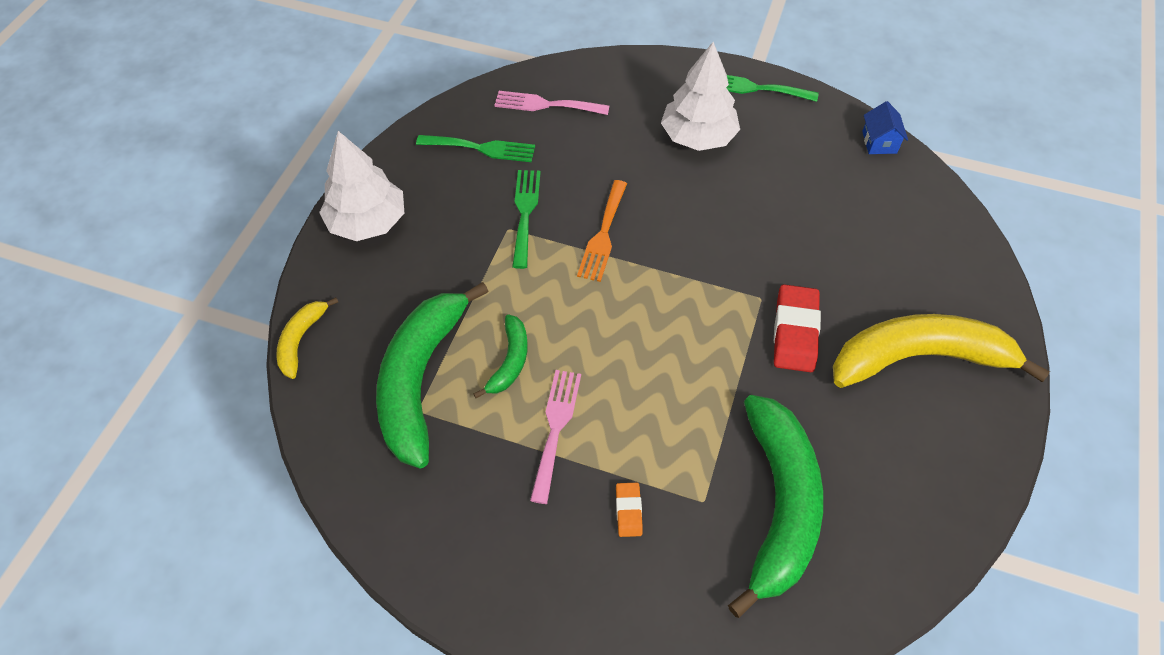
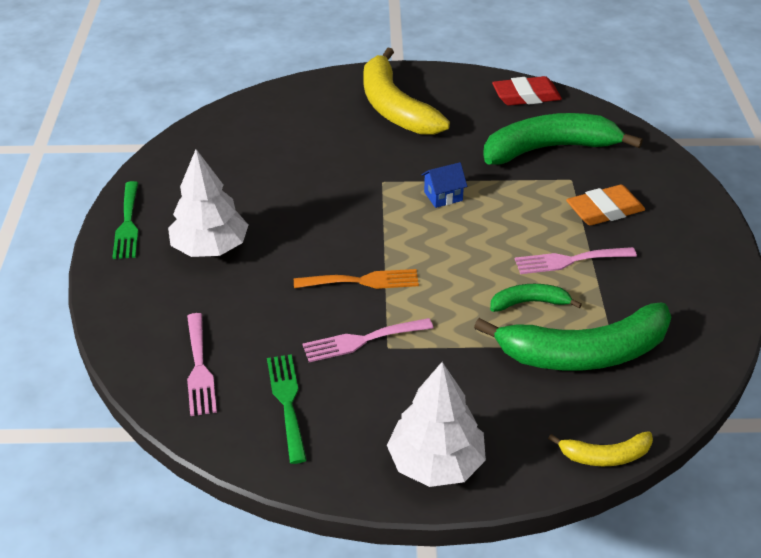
camera: 110 degrees left, 15 degrees down
green fork [512,170,541,269] -> pink fork [303,318,433,362]
orange eraser [616,483,643,537] -> orange eraser [566,185,645,225], size x1.92
red eraser [774,284,821,372] -> red eraser moved to [492,76,562,106]
blue house [862,101,908,154] -> blue house moved to [421,162,467,208]

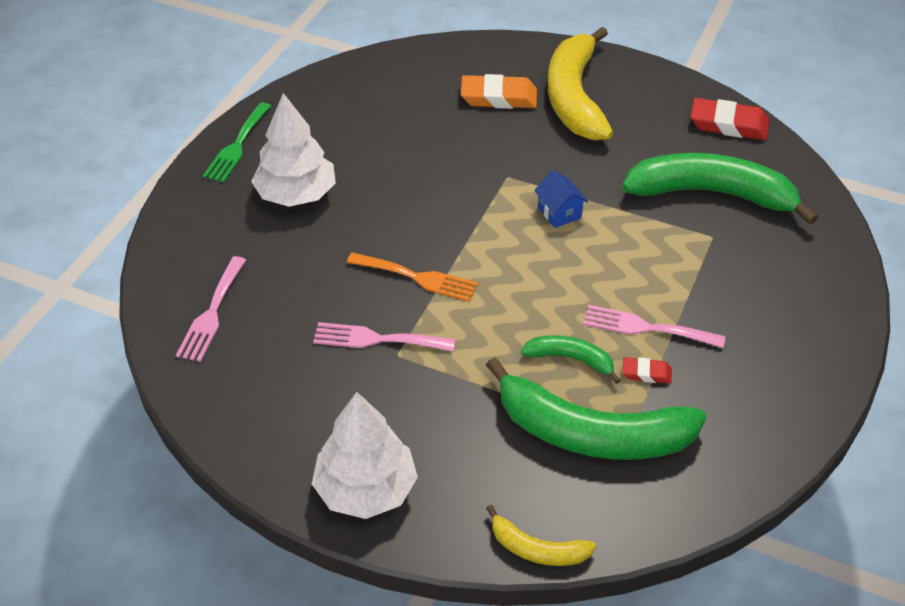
camera: 25 degrees right, 5 degrees up
green fork [267,354,307,464] -> none
blue house [421,162,467,208] -> blue house turned 60 degrees clockwise [534,170,588,228]
orange eraser [566,185,645,225] -> orange eraser moved to [461,74,537,109]
none -> red eraser [622,357,672,384]

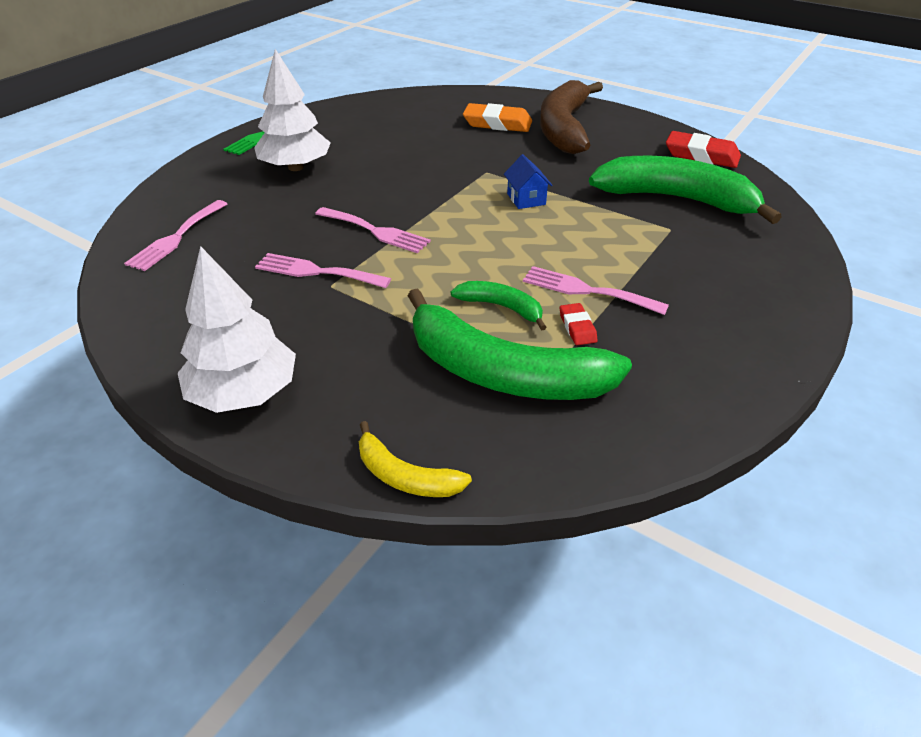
camera: 10 degrees right, 5 degrees down
orange fork [347,252,478,302] -> pink fork [315,207,431,253]
yellow banana [548,27,613,141] -> brown banana [540,80,603,154]
red eraser [622,357,672,384] -> red eraser turned 60 degrees clockwise [560,303,598,345]

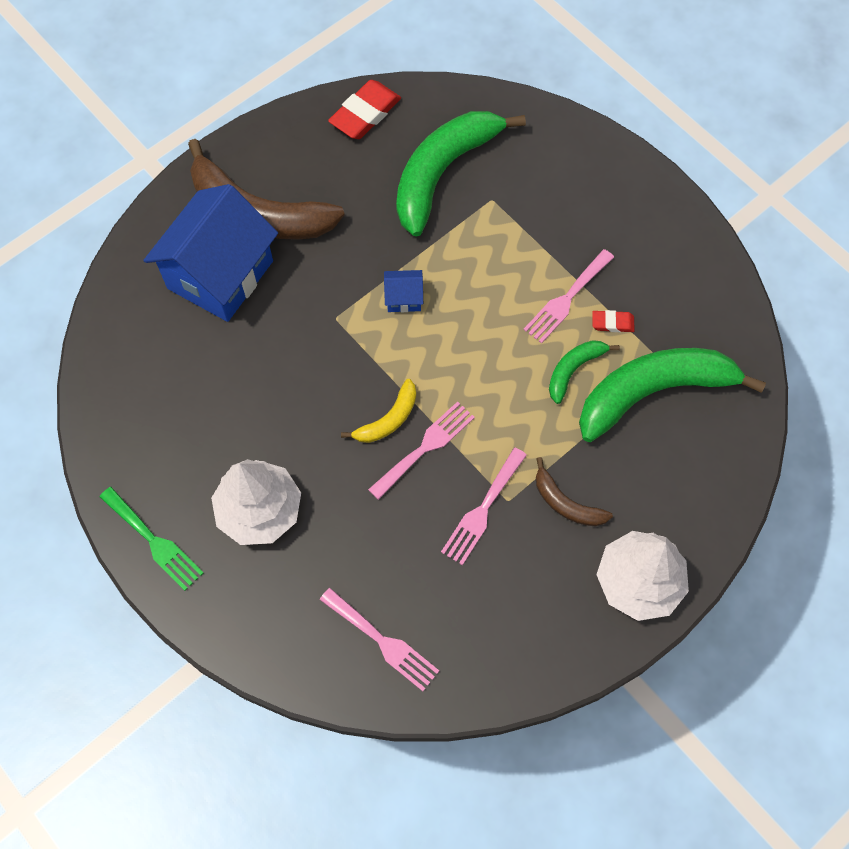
camera: 75 degrees left, 25 degrees up
yellow banana [359,421,472,497] -> yellow banana moved to [341,379,416,443]
green banana [408,288,632,400] -> green banana turned 150 degrees counterclockwise [579,348,766,442]
orange eraser [463,103,532,132] -> blue house [143,184,278,322]
none -> brown banana [536,457,613,526]

